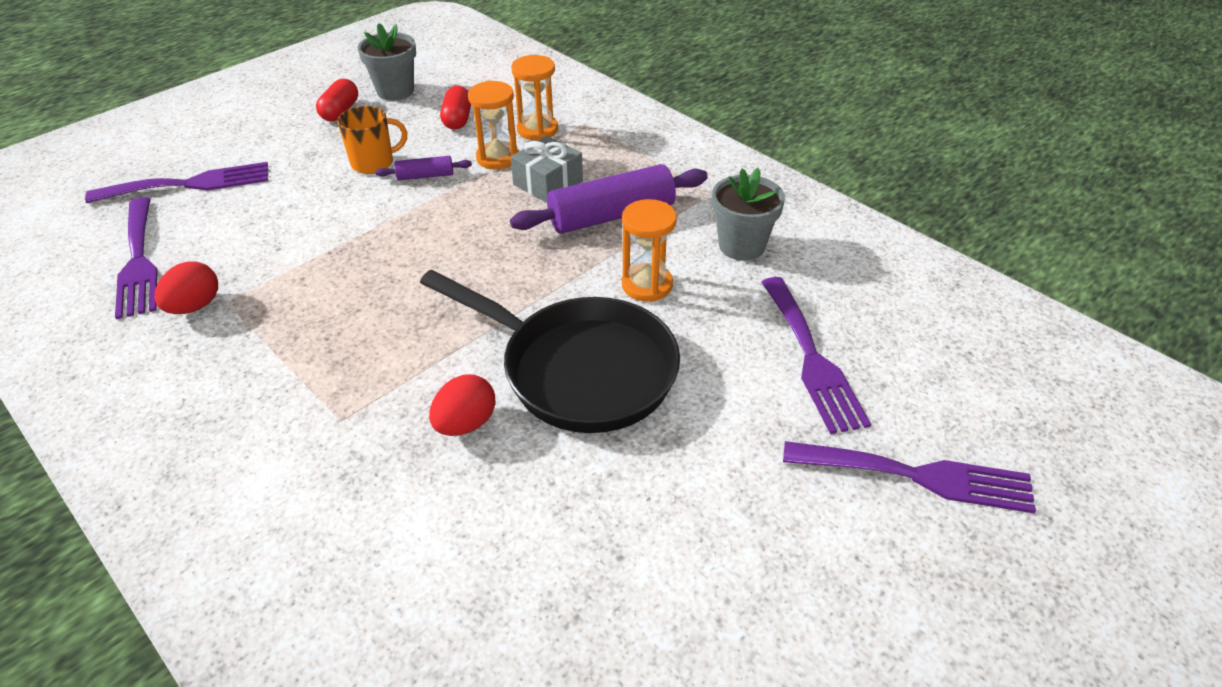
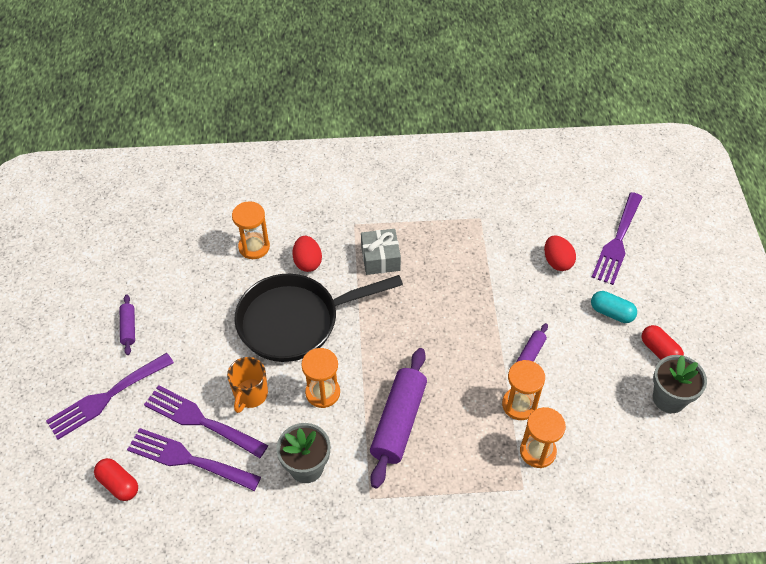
camera: 130 degrees right, 10 degrees up
purple fork [115,197,157,319] -> purple fork moved to [127,428,261,491]
red egg [154,261,218,314] -> red egg moved to [544,235,576,271]
orange mug [337,106,407,174] -> orange mug moved to [227,357,268,413]
red capsule [440,86,471,130] -> red capsule moved to [94,458,138,501]
grey gift [511,136,583,203] -> grey gift moved to [361,229,401,275]
none -> purple rolling pin [120,295,135,355]
none -> orange hourglass [232,201,270,259]
none -> turquoise capsule [591,291,637,323]

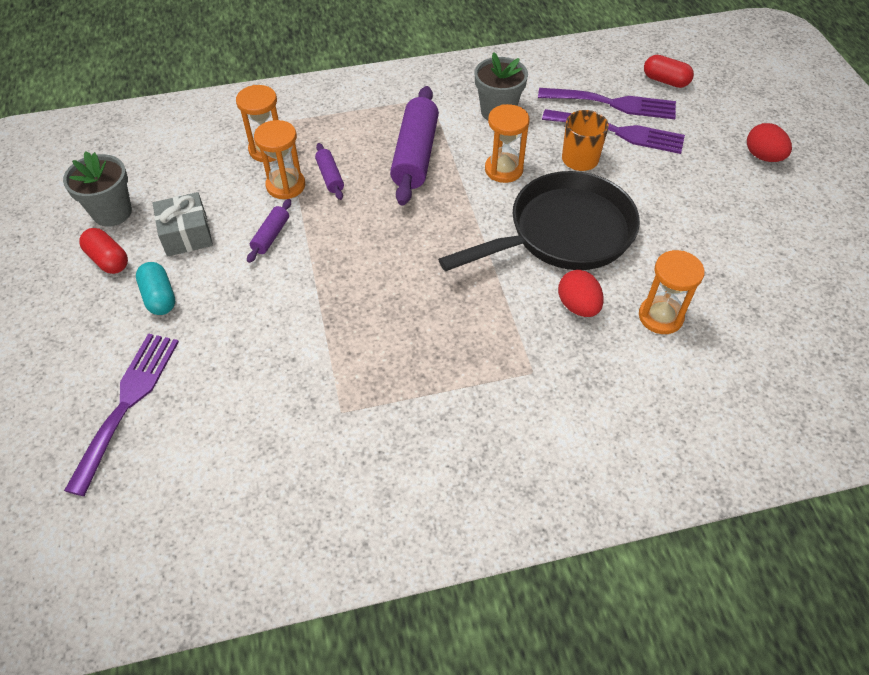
camera: 170 degrees right, 0 degrees up
purple fork [46,353,174,440] -> none
purple rolling pin [120,295,135,355] -> purple rolling pin moved to [315,143,344,200]
grey gift [361,229,401,275] -> grey gift moved to [153,192,213,257]
red egg [544,235,576,271] -> red egg moved to [747,123,792,162]
turquoise capsule [591,291,637,323] -> turquoise capsule turned 45 degrees clockwise [136,262,175,315]

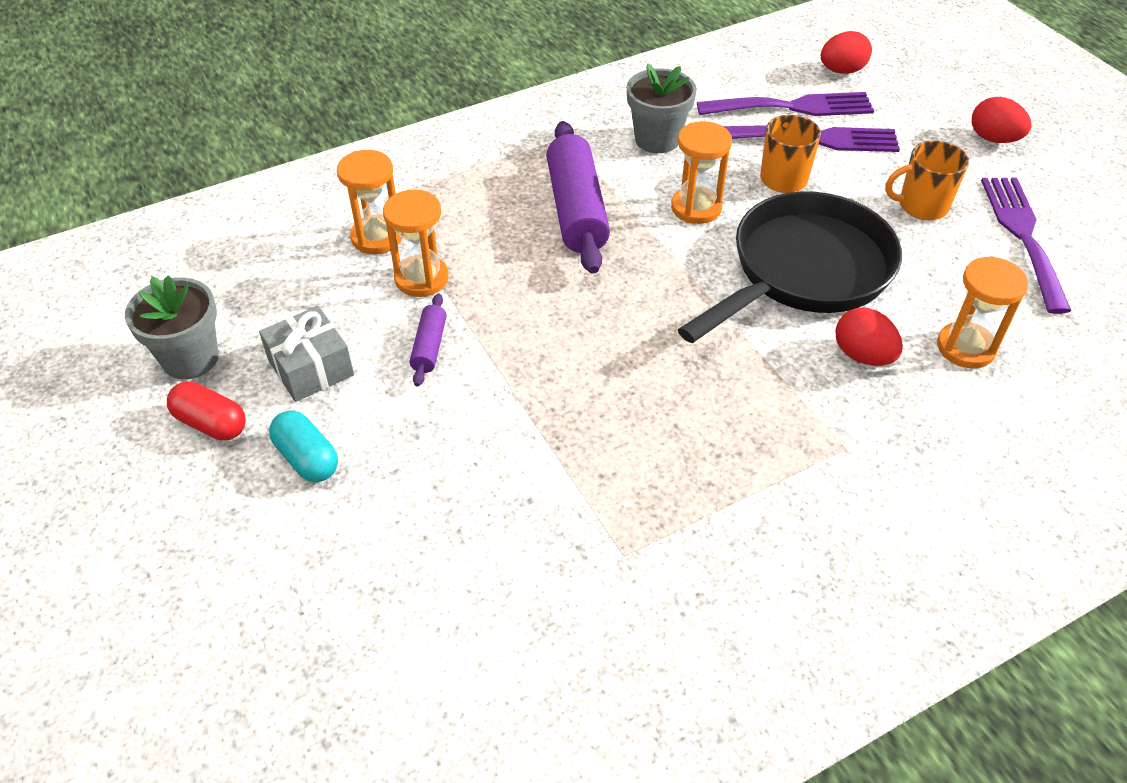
camera: 15 degrees left, 5 degrees down
purple fork [64,333,179,496] -> purple fork moved to [981,178,1071,314]
purple rolling pin [315,143,344,200] -> none
red capsule [644,55,694,88] -> red egg [821,31,872,74]
none -> orange mug [885,140,969,220]

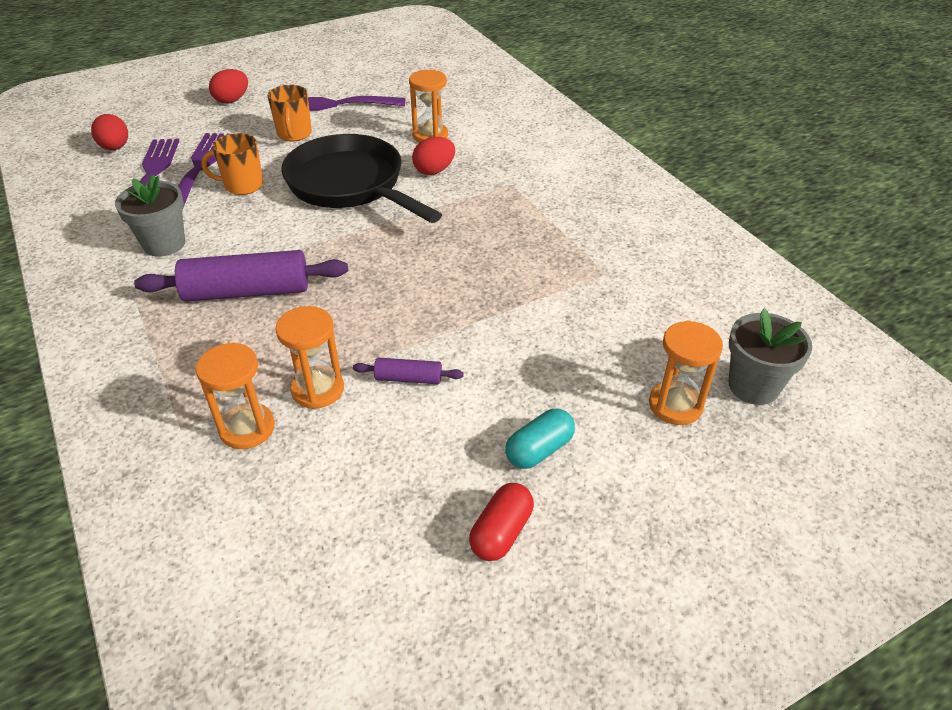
camera: 90 degrees left, 5 degrees down
grey flower pot [125,275,218,379] -> grey flower pot moved to [729,308,812,405]
grey gift [259,306,354,402] -> none
orange hourglass [671,121,732,224] -> orange hourglass moved to [649,321,723,425]

